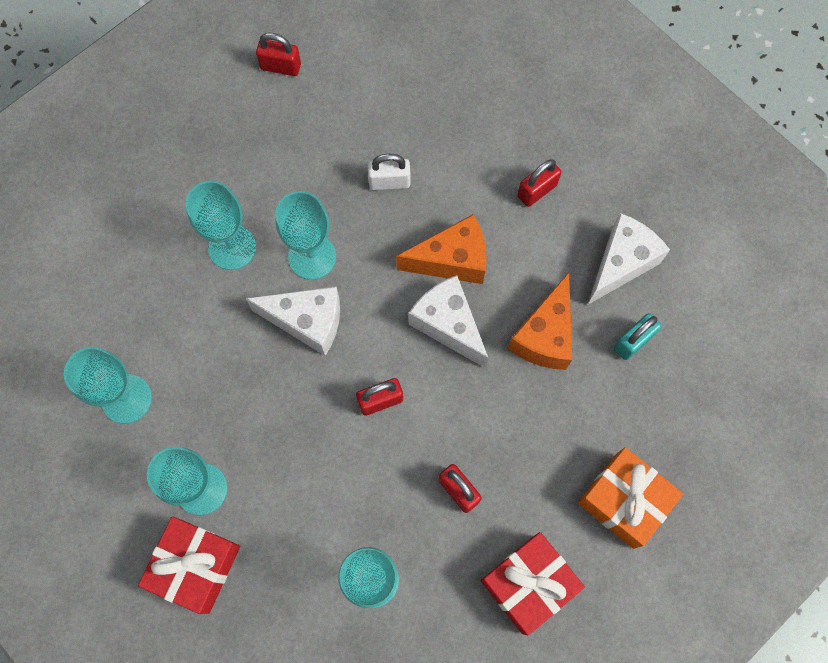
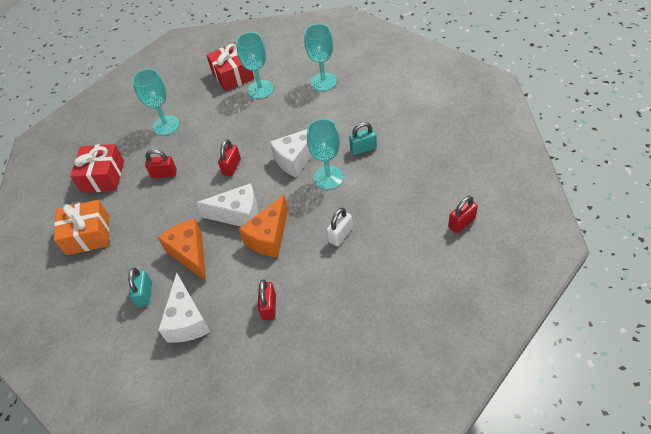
camera: 135 degrees right, 20 degrees down
turquoise goblet [185,181,256,270] -> turquoise padlock [349,122,377,155]

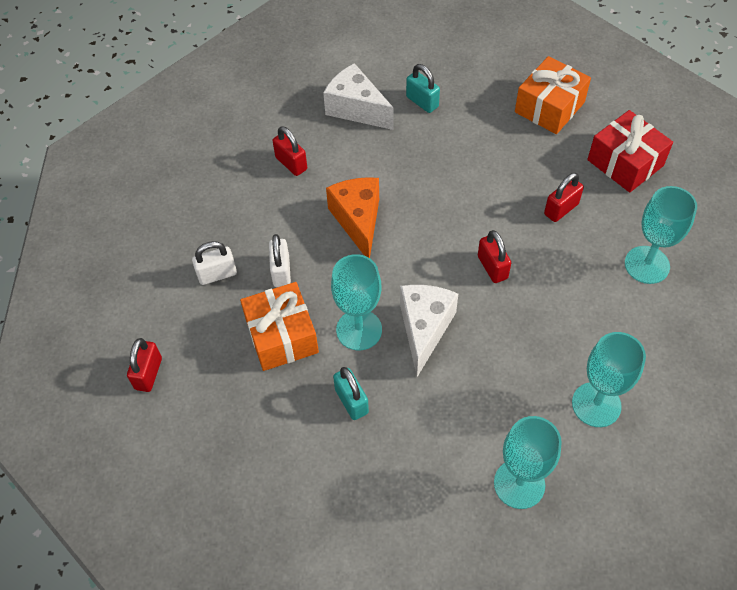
camera: 135 degrees right, 5 degrees up
orange cheese [158,219,206,281] -> none
white cheese [196,183,258,227] -> none
red gift [206,43,254,92] -> none
turquoise padlock [349,122,377,155] -> turquoise padlock turned 60 degrees counterclockwise [333,367,369,420]
none -> white padlock [192,241,237,285]
none -> orange gift [240,282,319,371]

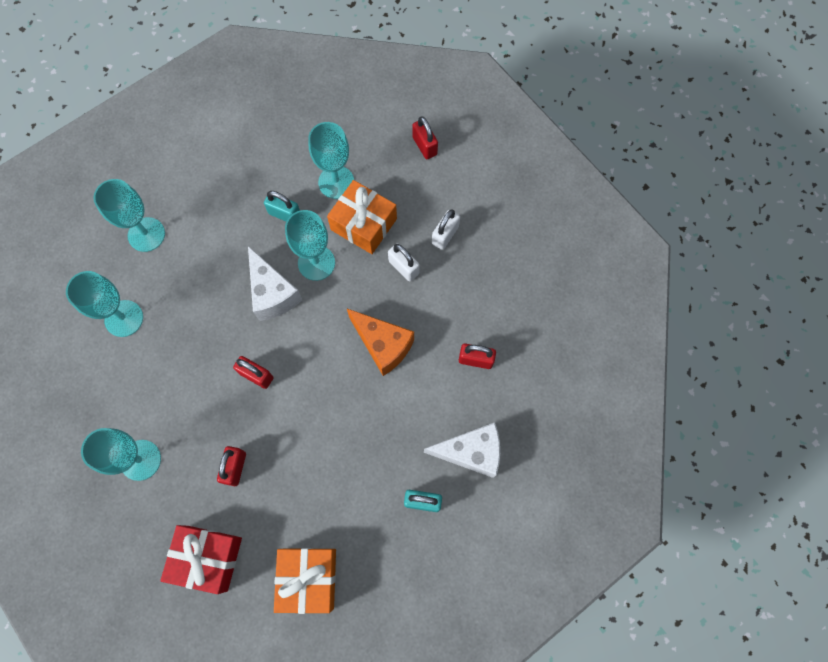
camera: 140 degrees right, 15 degrees up
none -> turquoise goblet [308,122,354,199]

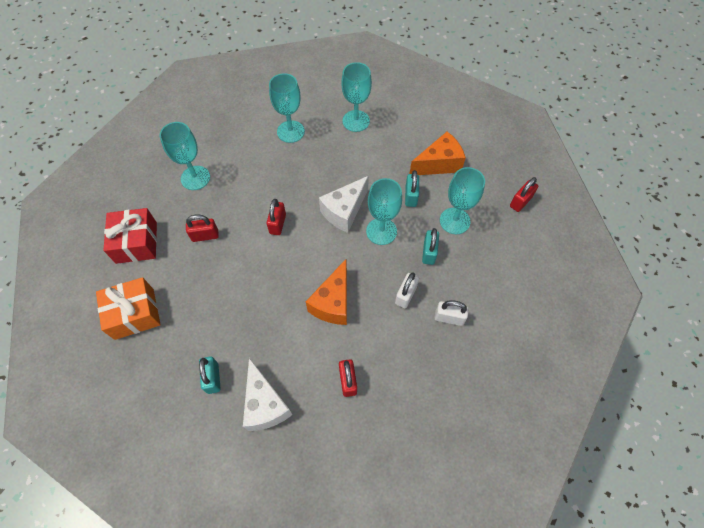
camera: 70 degrees right, 10 degrees down
orange gift [327,180,397,254] -> turquoise padlock [422,228,439,265]
red padlock [412,116,438,159] -> red padlock moved to [510,177,538,212]
none -> orange cheese [409,132,466,175]

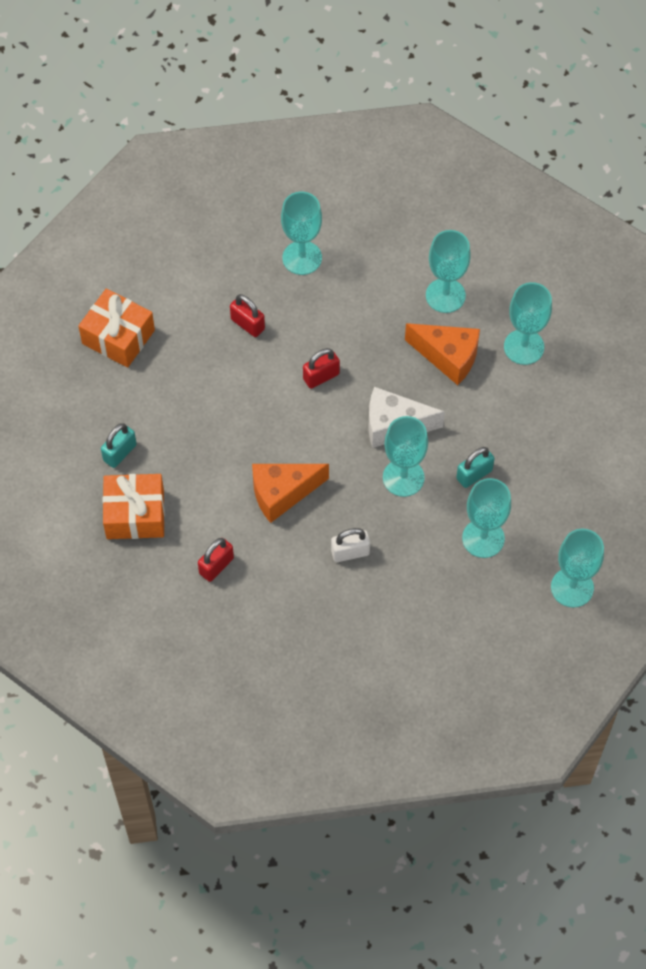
camera: 50 degrees right, 0 degrees up
red gift [104,208,157,264] -> none
white cheese [243,358,292,431] -> orange gift [102,474,165,539]
orange cheese [409,132,466,175] -> orange cheese moved to [405,323,480,385]
turquoise padlock [422,228,439,265] -> none
white padlock [434,300,469,326] -> none
red padlock [510,177,538,212] -> turquoise goblet [551,529,604,608]

